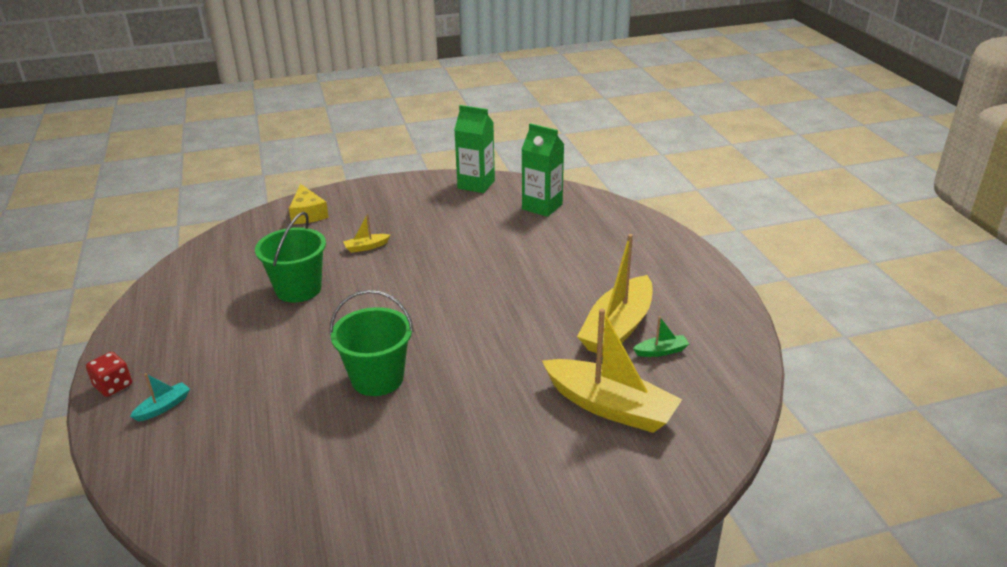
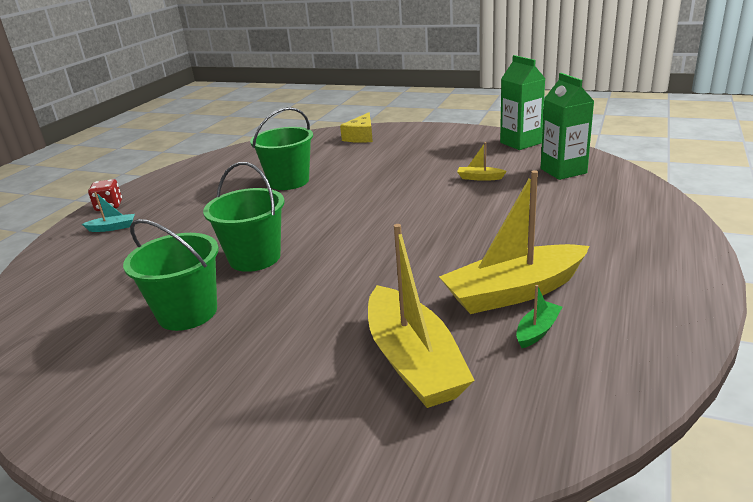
camera: 40 degrees right, 5 degrees down
yellow boat [343,214,390,253] -> yellow boat moved to [457,142,507,181]
green boat [633,316,689,357] -> green boat turned 75 degrees counterclockwise [516,285,562,348]
none -> green bucket [123,219,219,331]

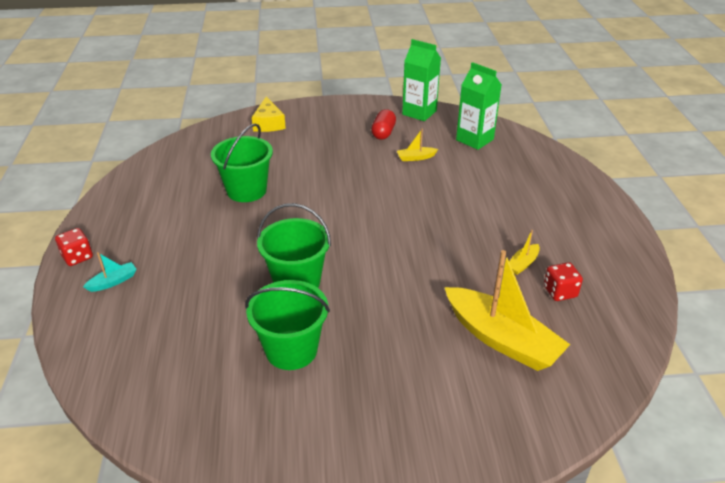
camera: 30 degrees left, 10 degrees up
yellow boat [439,170,589,314] -> yellow boat [509,230,540,275], size x0.42
green boat [516,285,562,348] -> red dice [544,262,583,301]
none -> red capsule [371,109,396,140]

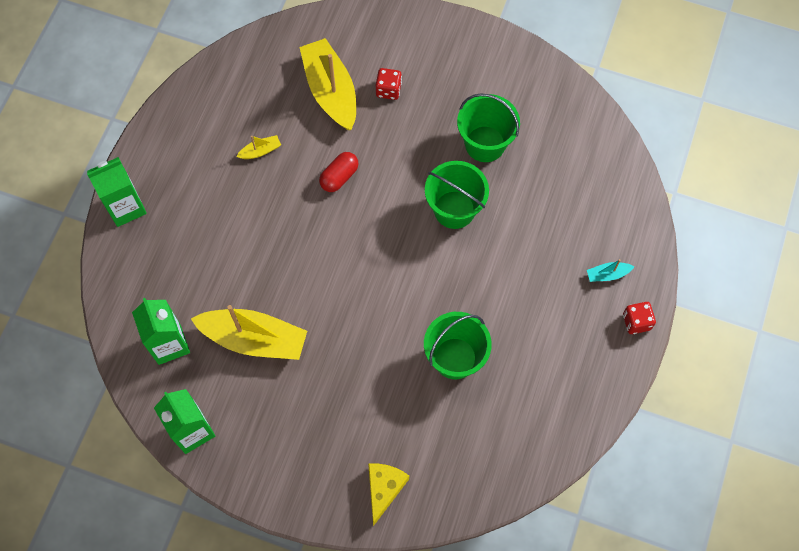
camera: 155 degrees left, 30 degrees up
red capsule [371,109,396,140] -> red capsule moved to [319,152,359,192]
yellow boat [397,129,438,161] -> yellow boat [191,305,307,360], size x2.37
red dice [544,262,583,301] -> red dice moved to [376,68,402,100]
none -> green carton [87,157,147,227]

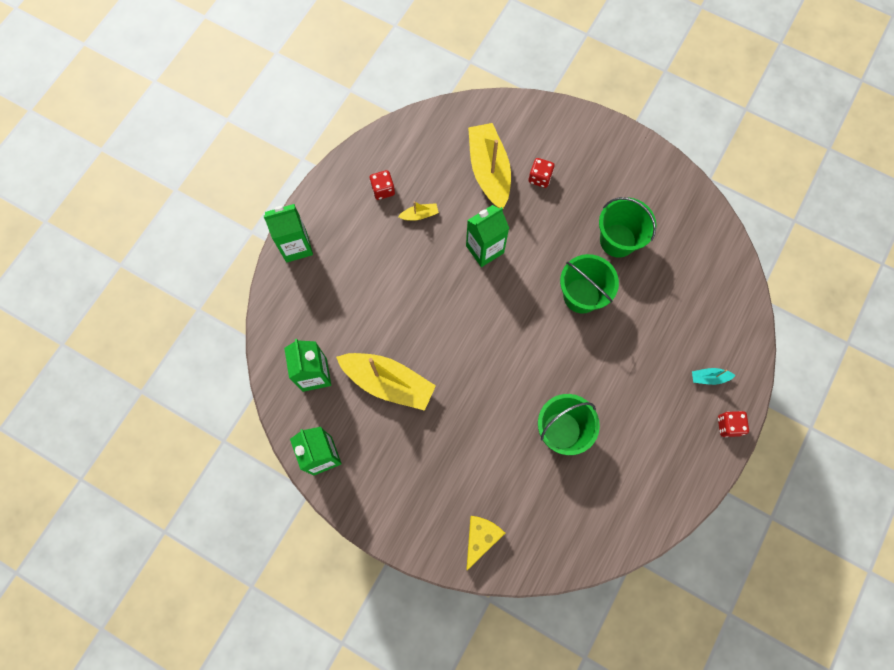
camera: 10 degrees right, 5 degrees up
red capsule [319,152,359,192] -> green carton [466,205,509,267]
none -> red dice [370,170,395,200]

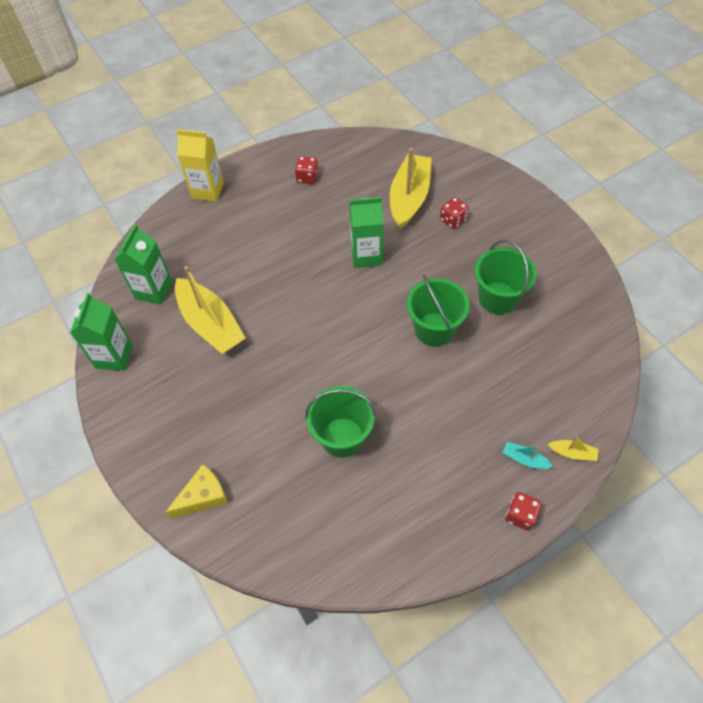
camera: 30 degrees right, 15 degrees down
green carton [264,204,313,263] -> yellow carton [177,129,224,202]
yellow boat [398,201,439,221] -> yellow boat moved to [547,436,598,461]

